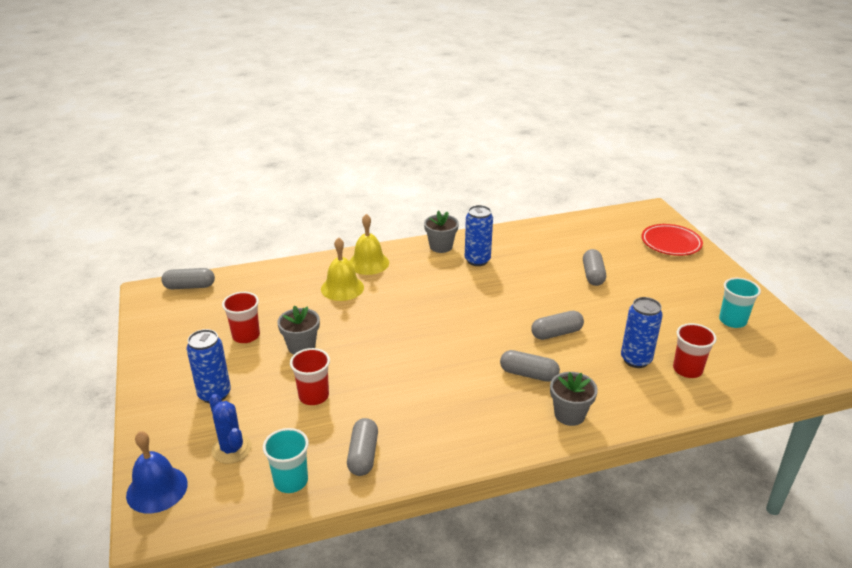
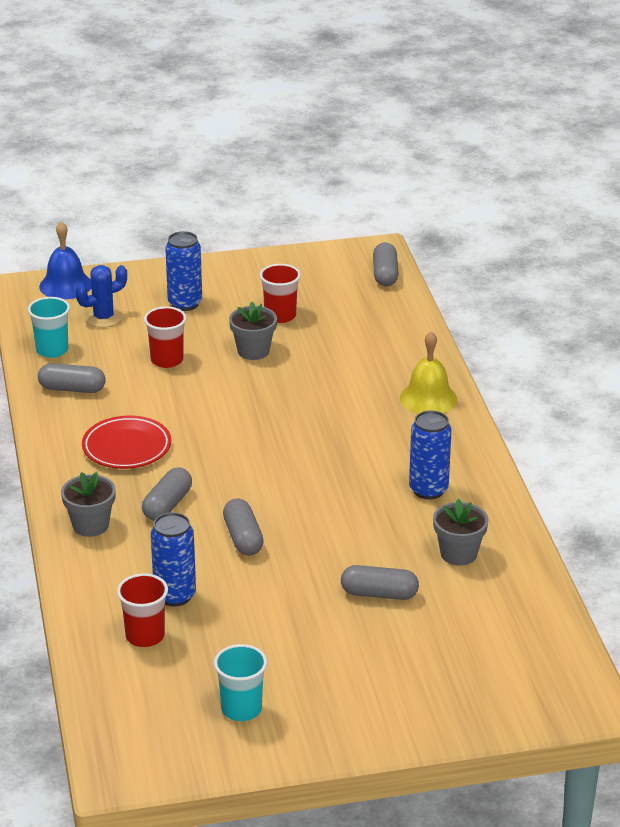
camera: 95 degrees right, 0 degrees up
yellow bell [321,237,364,301] -> none
grey flower pot [424,211,459,253] -> grey flower pot moved to [433,498,489,566]
red plate [641,224,703,256] -> red plate moved to [82,416,171,469]

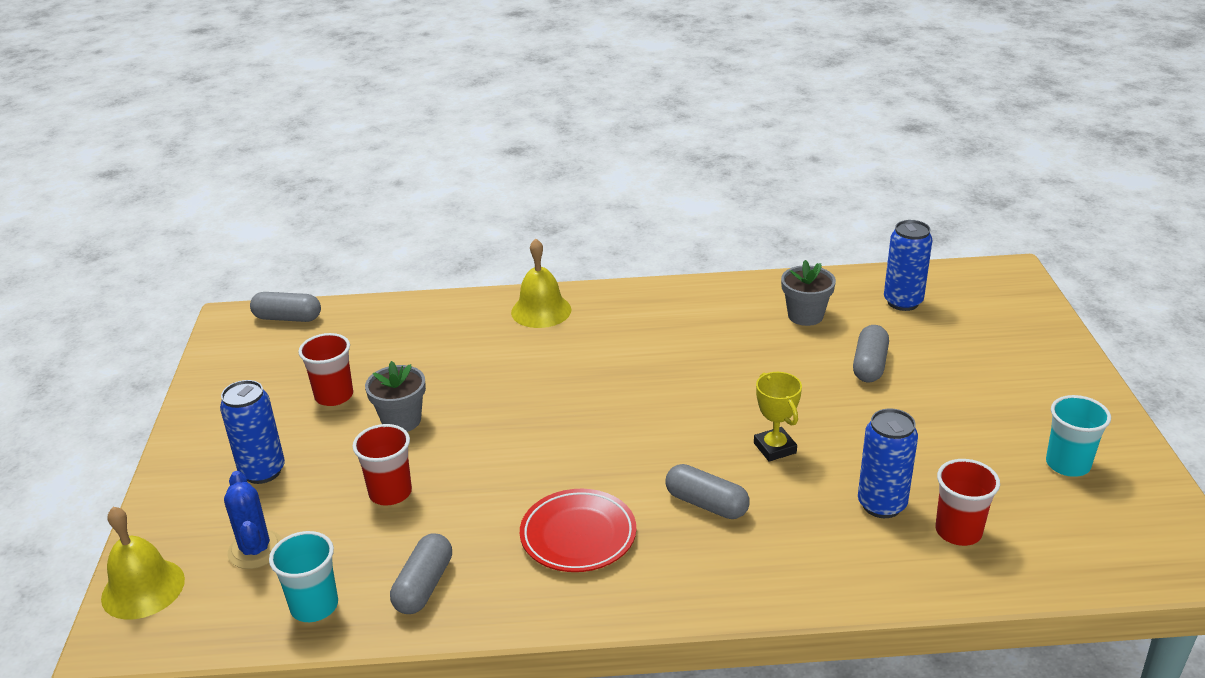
camera: 80 degrees left, 0 degrees up
blue bell [39,222,91,299] -> yellow bell [101,507,185,620]
grey flower pot [61,472,116,537] -> none
grey capsule [223,499,264,555] -> yellow trophy [754,372,802,462]
blue can [409,410,452,500] -> blue can moved to [884,220,932,311]

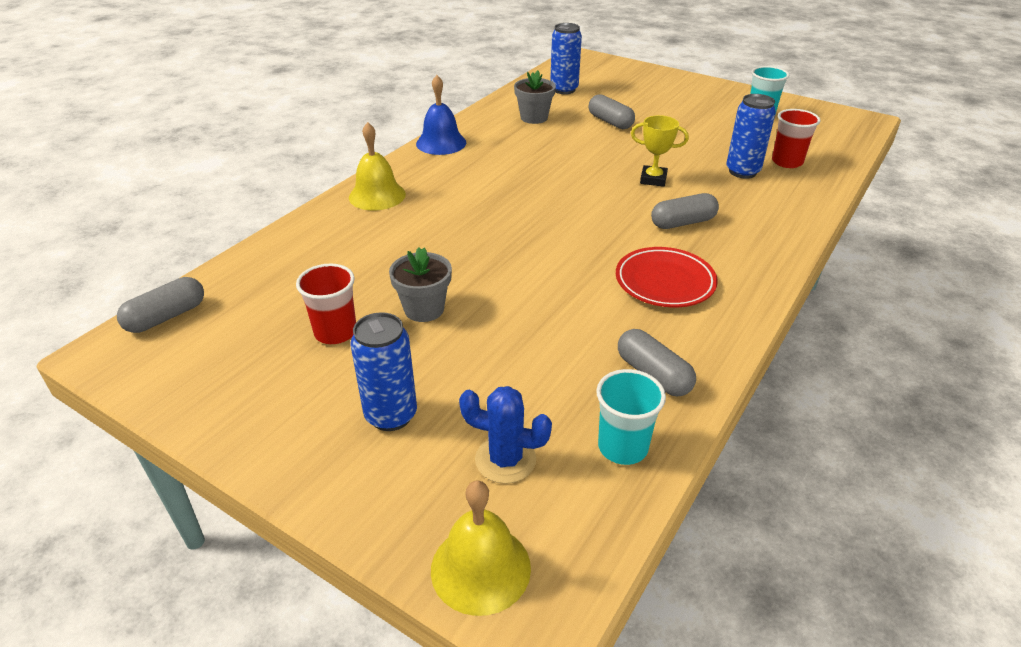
camera: 55 degrees left, 5 degrees up
red cup [352,424,412,506] -> none
none -> blue bell [416,75,466,155]

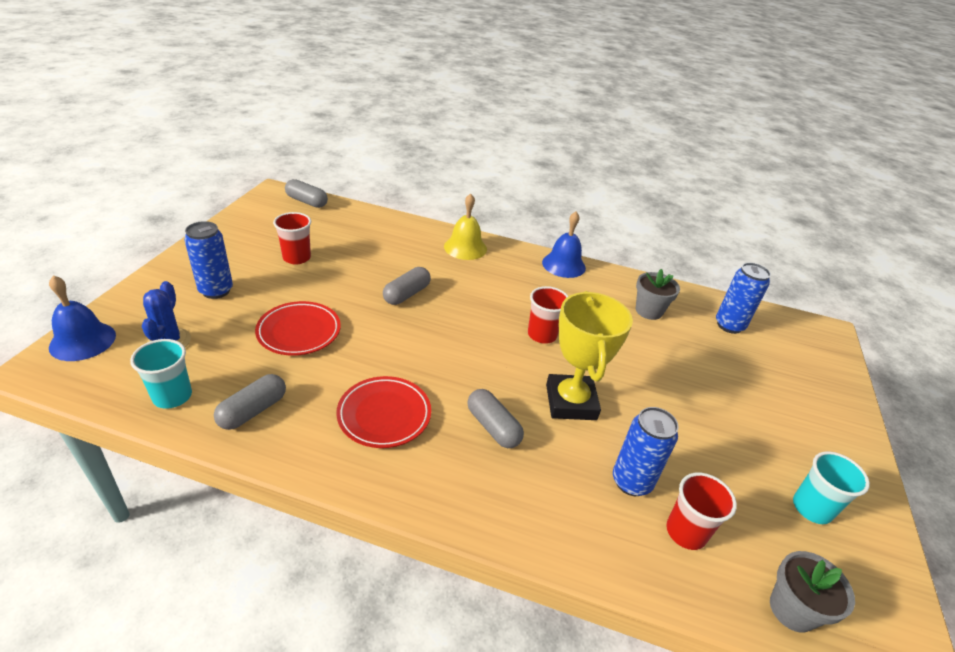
camera: 70 degrees right, 0 degrees up
grey flower pot [389,248,452,322] -> grey flower pot moved to [770,551,855,633]
yellow bell [431,480,531,616] -> blue bell [49,275,116,361]
grey capsule [589,94,635,129] -> grey capsule moved to [383,267,431,305]
yellow trophy [631,115,689,187] -> yellow trophy [546,291,633,420], size x1.78
none -> red plate [255,301,341,356]
none -> red cup [528,286,569,344]

